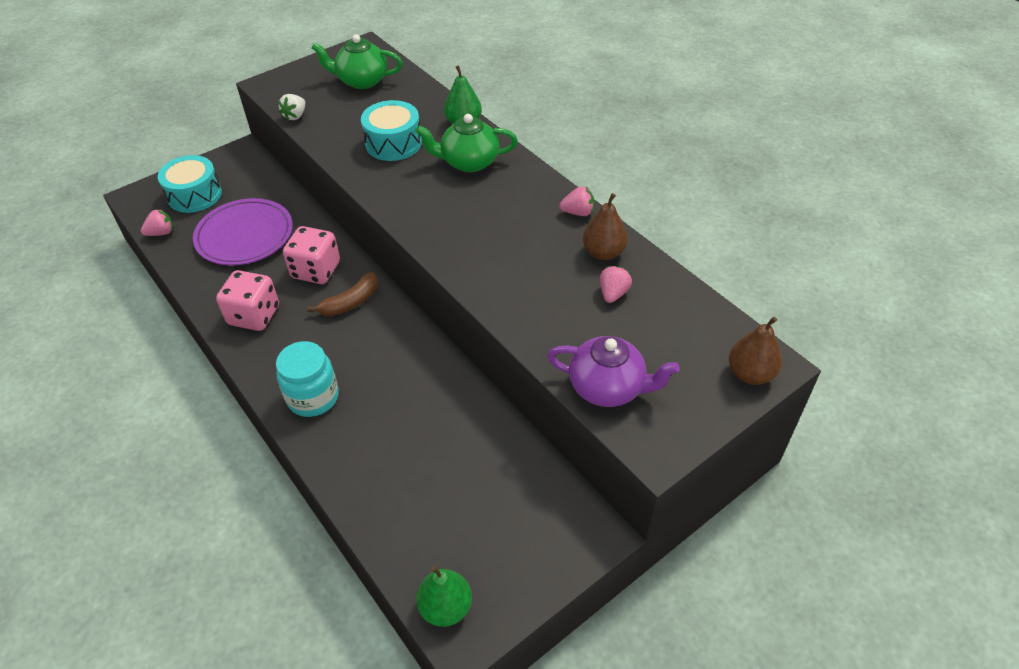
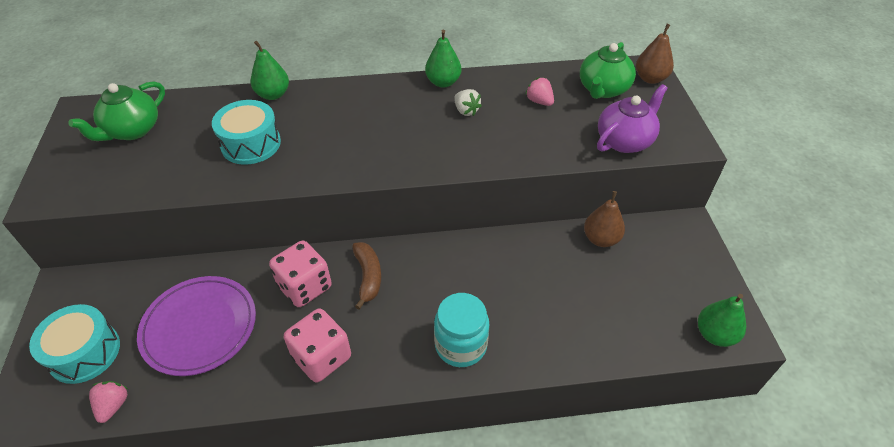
camera: 60 degrees left, 0 degrees up
white strawberry [278,94,305,121] -> white strawberry moved to [454,89,482,116]
green teapot [416,114,518,172] -> green teapot moved to [580,42,636,99]
pink strawberry [559,187,594,216] -> green pear [425,30,461,88]
brown pear [583,193,628,260] -> brown pear moved to [584,191,625,247]

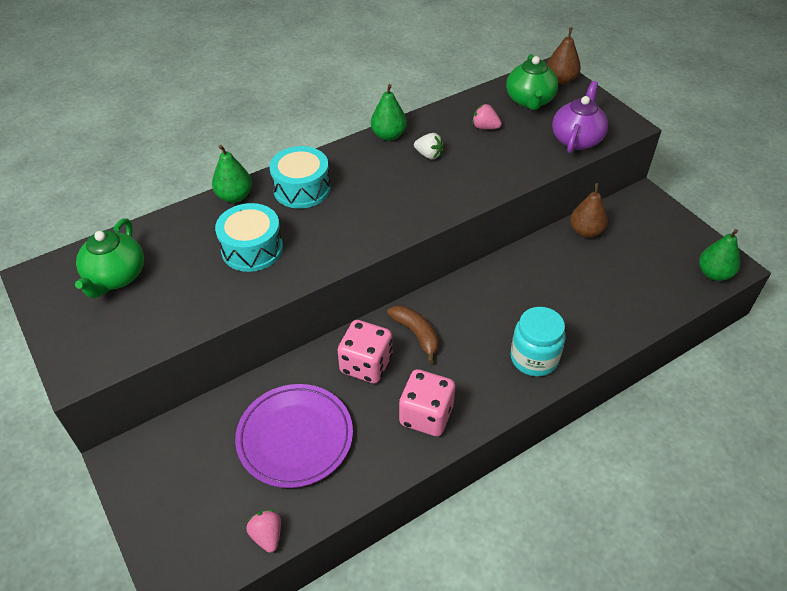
camera: 25 degrees left, 0 degrees up
turquoise drum [29,304,120,384] -> turquoise drum moved to [269,146,330,209]

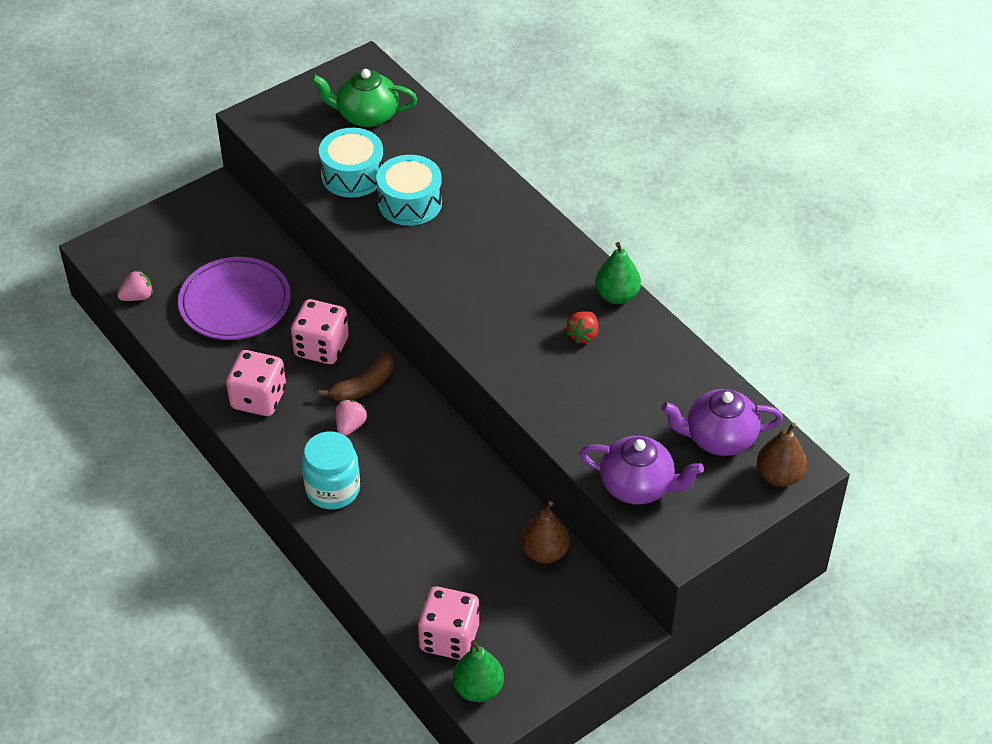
camera: 85 degrees right, 0 degrees up
green pear [212,145,252,203] -> none
turquoise drum [269,146,330,209] -> turquoise drum moved to [319,128,384,197]
white strawberry [414,133,444,159] -> red strawberry [566,311,598,344]
pink strawberry [472,104,502,129] -> pink strawberry moved to [336,400,367,436]
green teapot [506,54,558,110] -> purple teapot [661,389,783,456]
none -> pink dice [418,587,480,660]

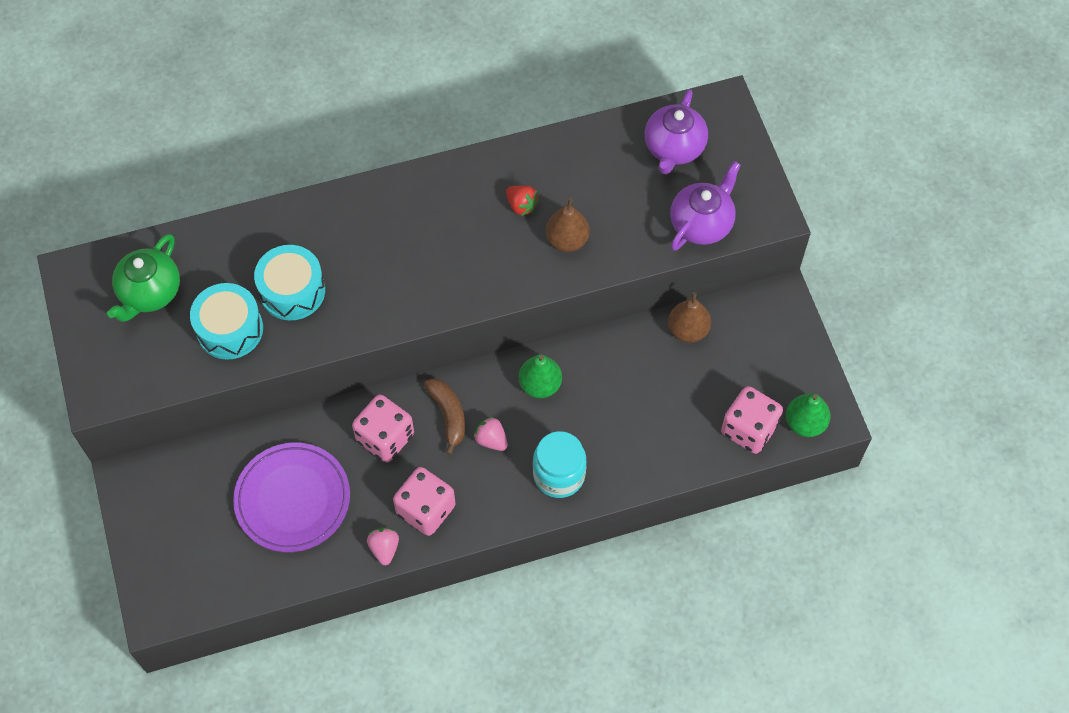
camera: 70 degrees left, 15 degrees up
pink strawberry [117,270,153,301] -> pink strawberry moved to [367,527,399,565]
green pear [595,242,641,304] -> green pear moved to [519,354,562,398]
brown pear [757,423,807,487] -> brown pear moved to [546,198,590,252]

